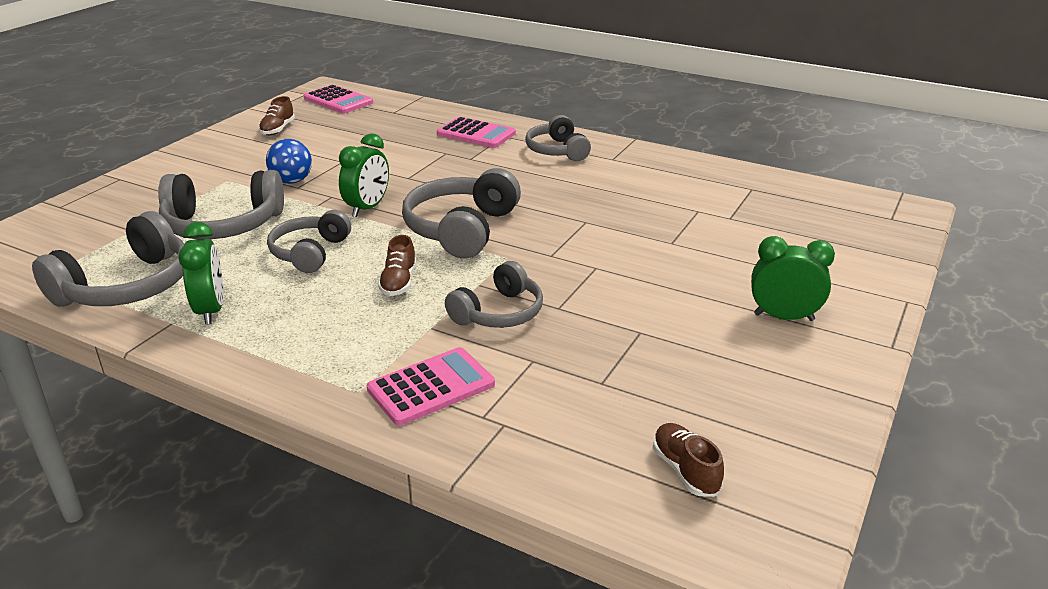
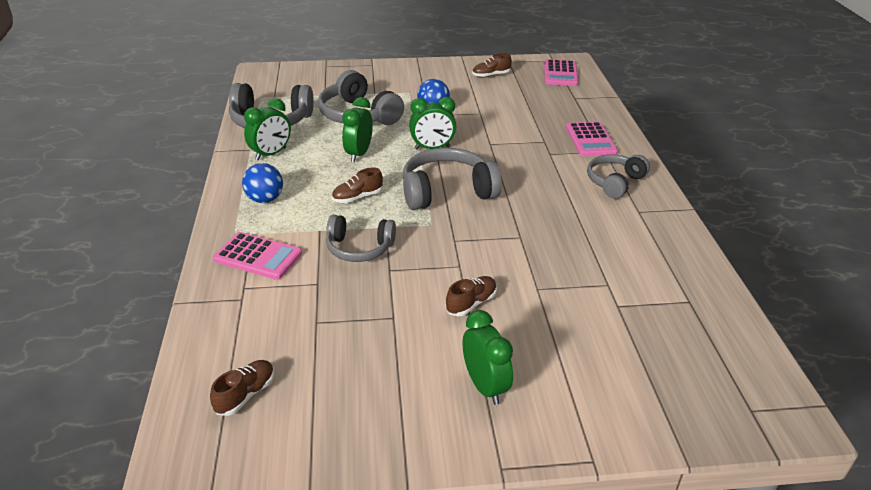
camera: 55 degrees right, 5 degrees up
grey headphones [267,210,351,273] -> green clock [342,97,373,162]
none -> blue ball [242,163,283,203]
none -> brown shoe [446,276,497,316]

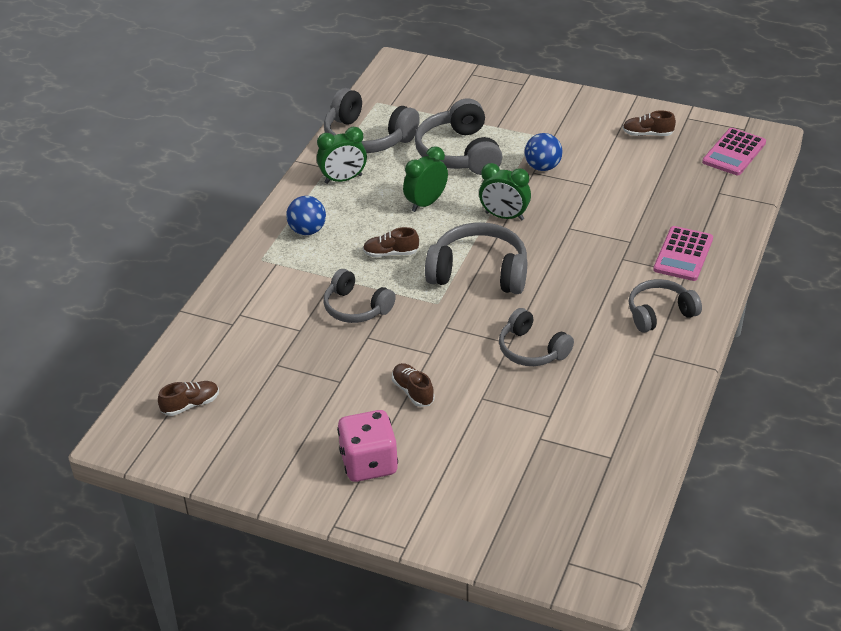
camera: 30 degrees right, 5 degrees up
pink calculator [213,232,302,280] -> none
brown shoe [446,276,497,316] -> brown shoe turned 105 degrees counterclockwise [392,363,435,407]
green clock [463,310,513,405] -> pink dice [337,410,398,482]
none -> grey headphones [499,308,574,366]

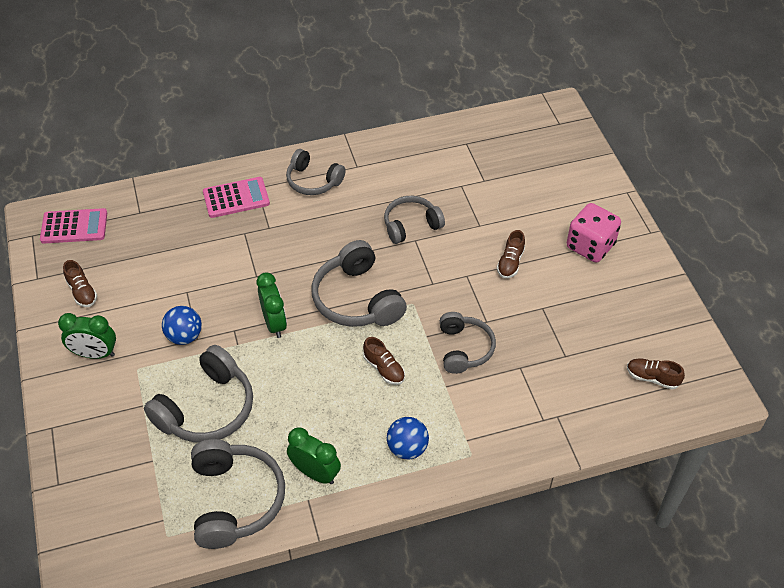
camera: 130 degrees left, 10 degrees up
green clock [403,146,448,212] -> green clock moved to [58,313,116,359]
grey headphones [499,308,574,366] -> grey headphones turned 120 degrees counterclockwise [384,196,445,244]

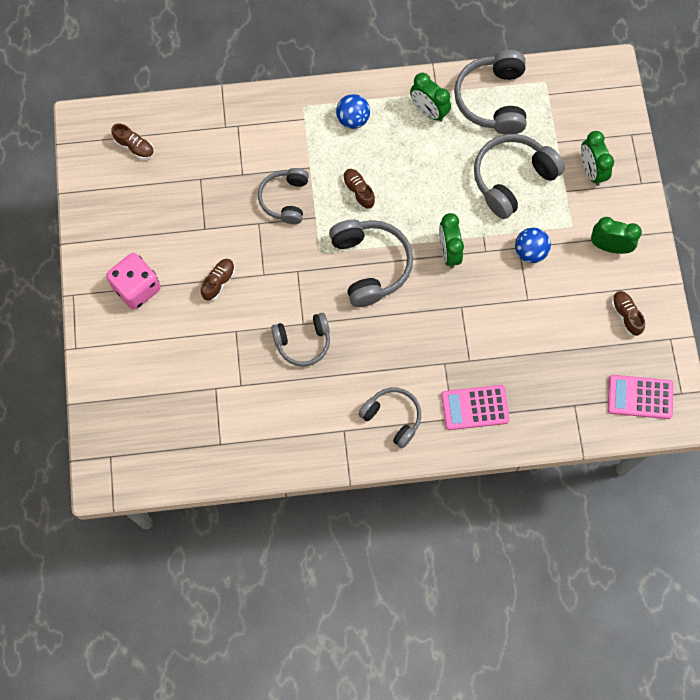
camera: 170 degrees left, 20 degrees up
none -> green clock [581,131,614,186]

